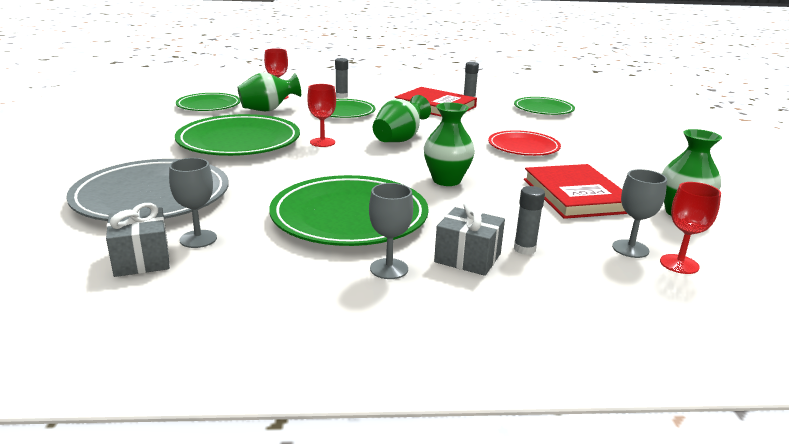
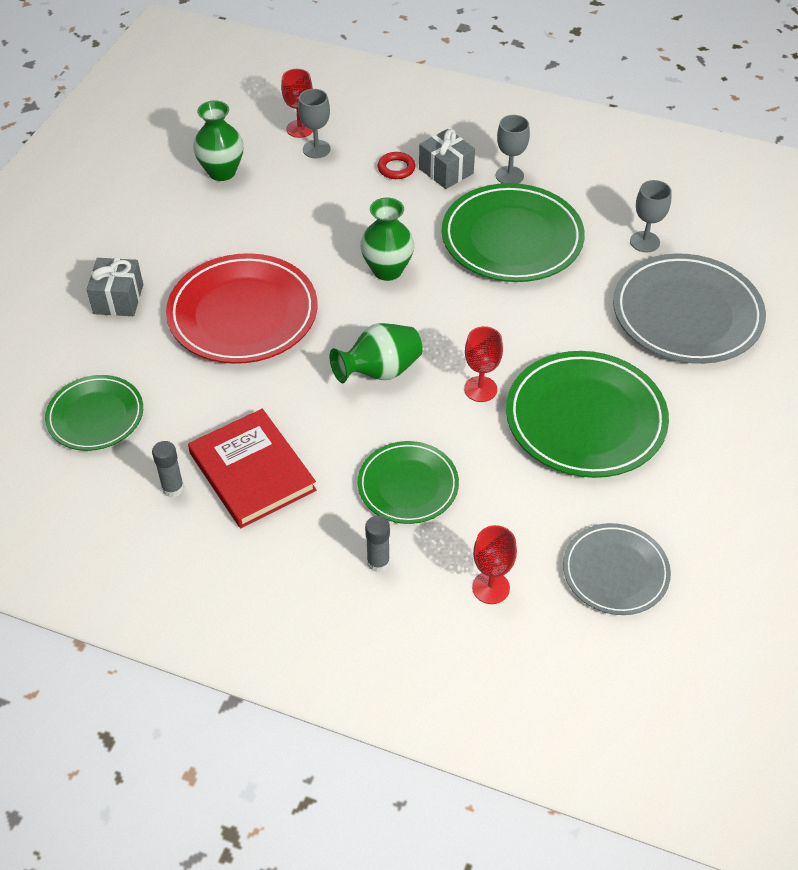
camera: 155 degrees left, 25 degrees up
grey gift [106,203,170,277] -> grey gift moved to [87,258,143,316]
green plate [176,93,240,111] -> grey plate [563,523,671,615]
green vase [238,73,301,111] -> none
red plate [488,130,561,156] -> red plate [166,253,317,364], size x1.66
grey glue stick [514,186,545,255] -> red ring [378,152,415,179]
red book [524,164,627,219] -> none

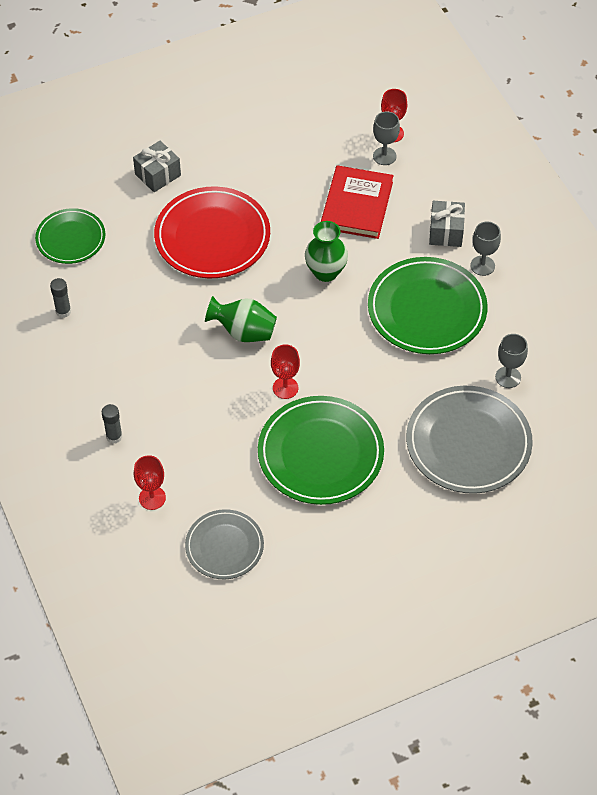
camera: 45 degrees right, 5 degrees up
red book [188,409,317,528] -> red book moved to [321,165,394,239]
green vase [193,100,244,181] -> none
green plate [358,441,459,524] -> none
red ring [378,152,415,179] -> none

